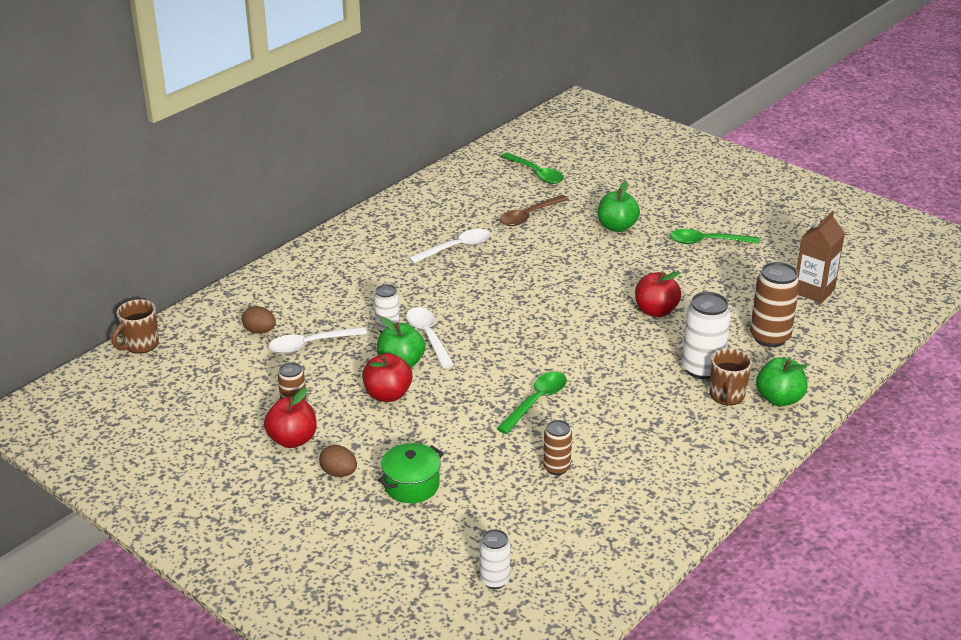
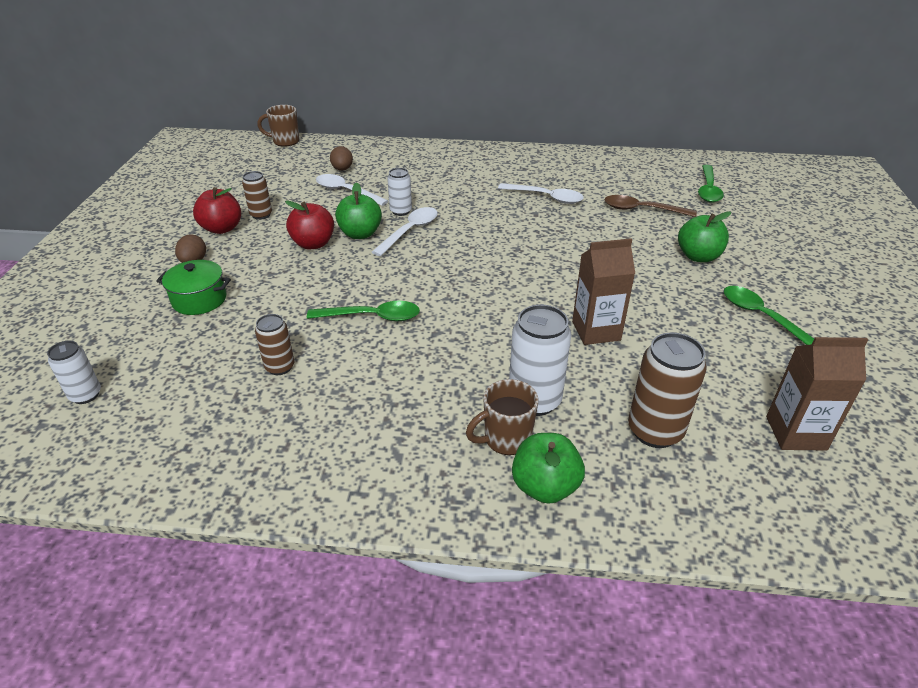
camera: 55 degrees right, 5 degrees up
red apple [635,272,681,317] -> brown carton [572,238,635,345]

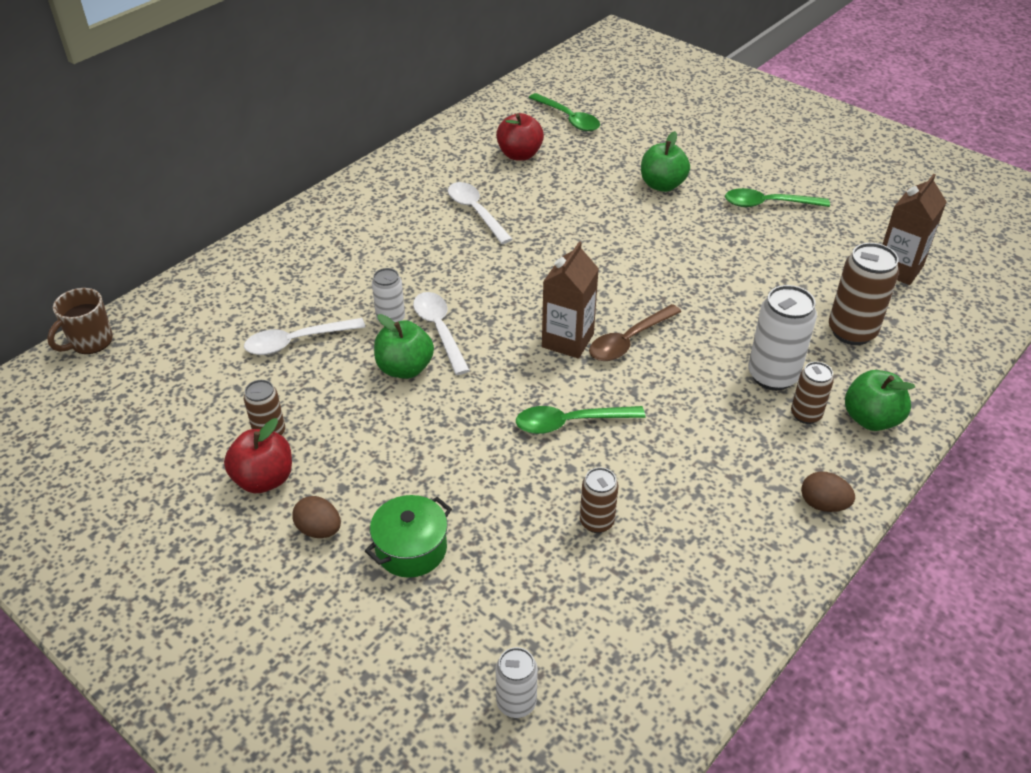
camera: 55 degrees left, 5 degrees up
red apple [285,201,334,249] -> red apple moved to [496,113,544,161]
green spoon [307,301,420,321] -> green spoon turned 135 degrees counterclockwise [516,406,645,434]
brown egg [330,146,353,171] -> brown egg moved to [801,471,855,512]
brown mug [466,379,538,455] -> brown can [791,362,834,424]
white spoon [498,183,584,204] -> white spoon turned 90 degrees counterclockwise [448,182,513,244]
brown carton [572,238,635,345] -> brown carton moved to [542,241,599,359]
brown spoon [604,195,697,217] -> brown spoon moved to [589,304,681,361]

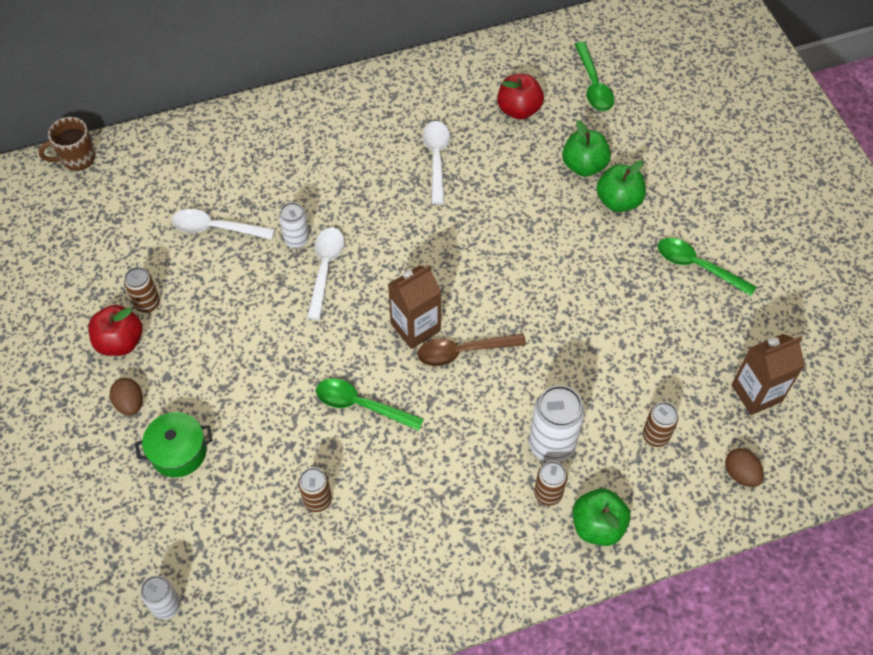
camera: 30 degrees right, 15 degrees up
green apple [374,314,434,379] -> green apple moved to [562,120,611,177]
brown egg [801,471,855,512] -> brown egg moved to [725,448,764,487]
brown can [829,243,899,345] -> brown can [643,402,678,447], size x0.59

